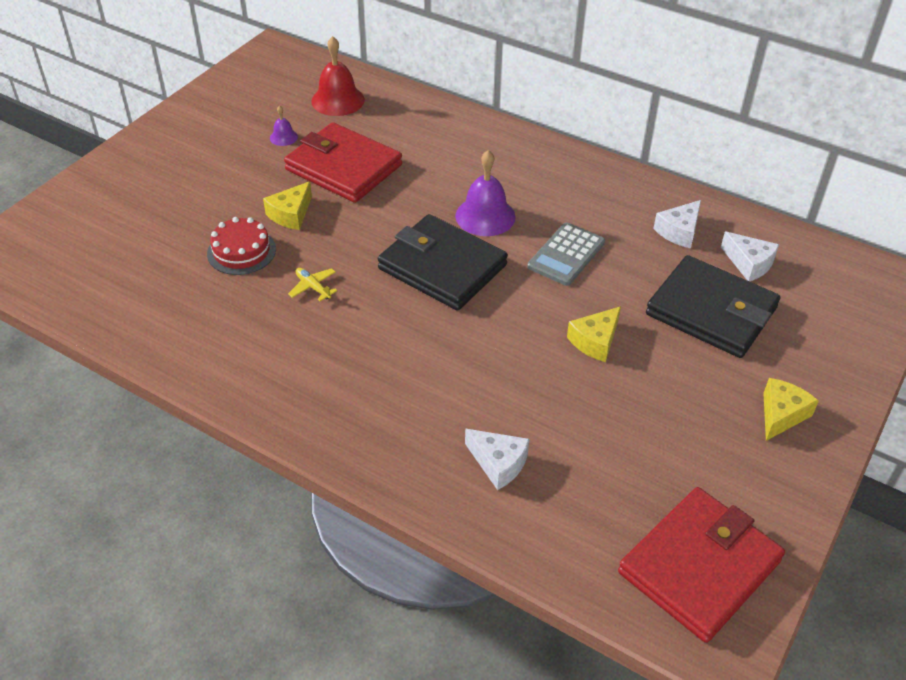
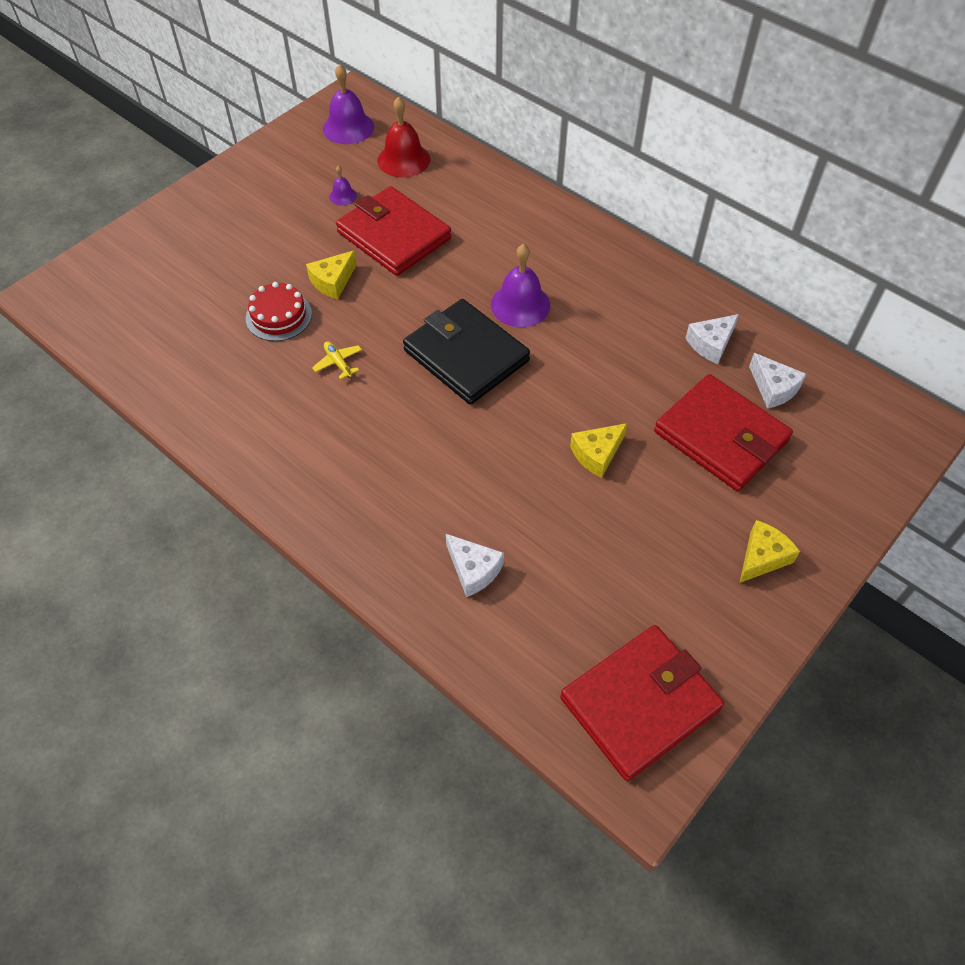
camera: 10 degrees right, 10 degrees up
grey calculator [527,222,605,286] -> none
black wallet [646,255,780,358] -> red wallet [654,374,793,491]
none -> purple bell [323,64,374,144]

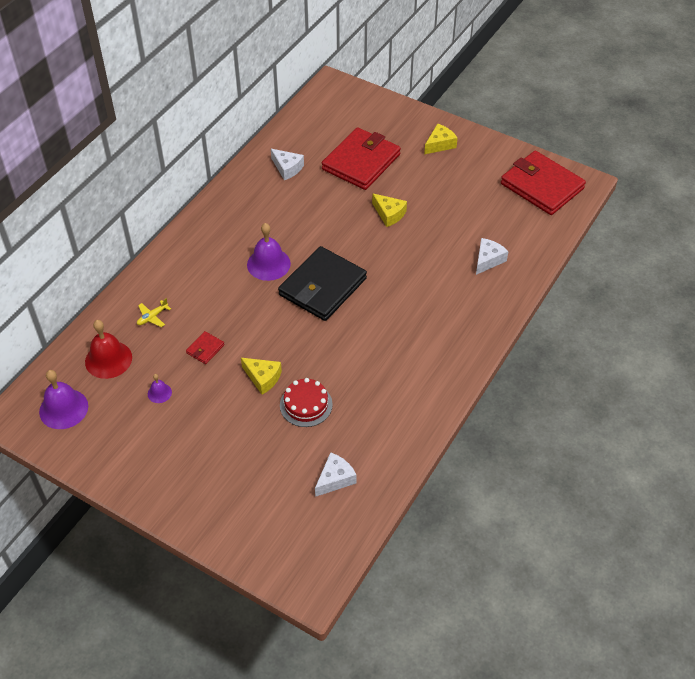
camera: 100 degrees left, 5 degrees down
yellow plane [312,341,362,379] -> yellow plane moved to [137,298,171,327]
red wallet [336,186,451,276] -> red wallet [186,331,224,364], size x0.41
yellow cheese [740,520,800,583] -> yellow cheese turned 105 degrees clockwise [424,123,458,154]
white cheese [749,353,806,409] -> white cheese moved to [315,452,357,497]

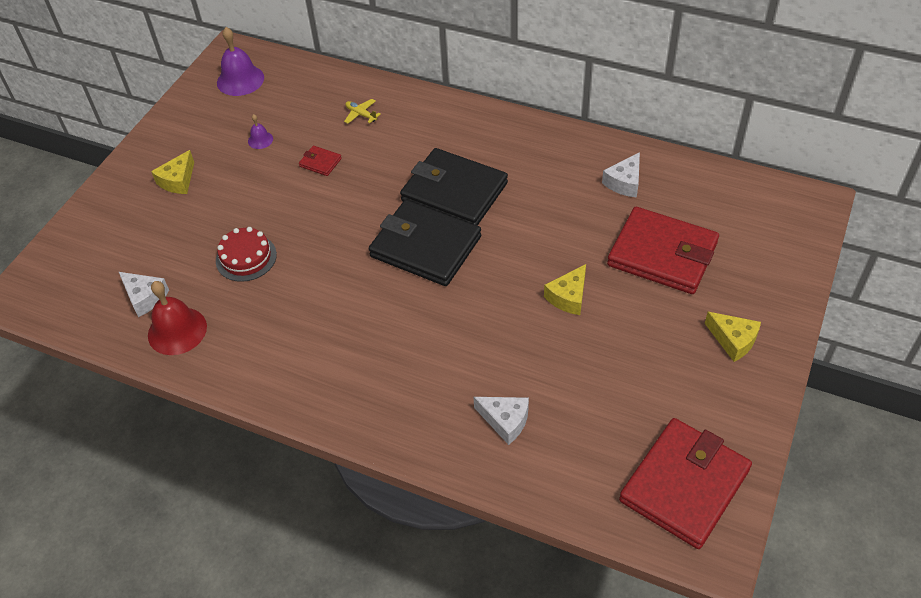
camera: 85 degrees right, 0 degrees up
red bell [85,320,132,379] -> red bell moved to [148,281,207,355]
yellow cheese [241,358,282,395] -> yellow cheese moved to [151,150,194,194]
purple bell [247,223,291,281] -> black wallet [400,148,508,226]

